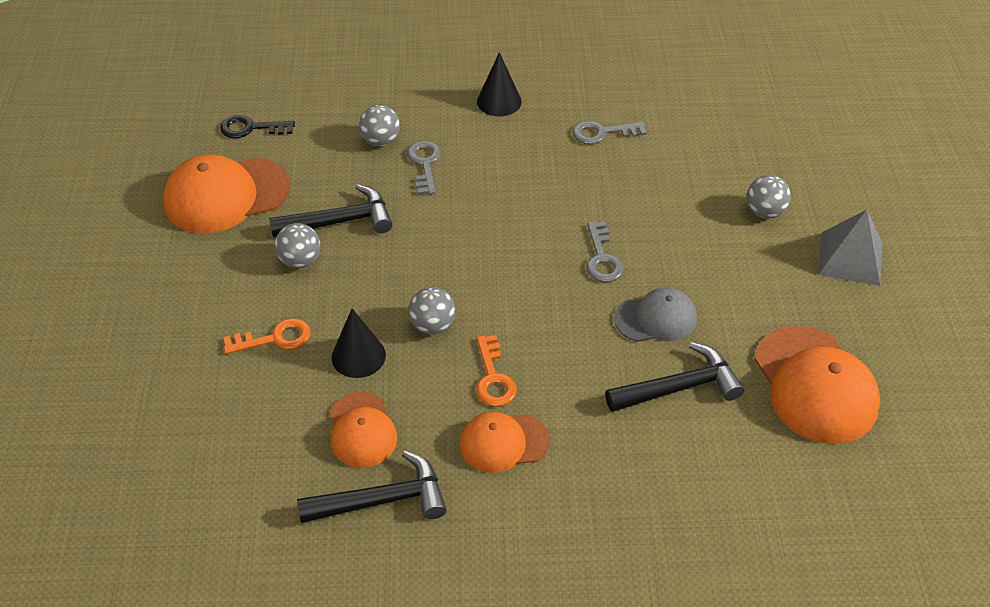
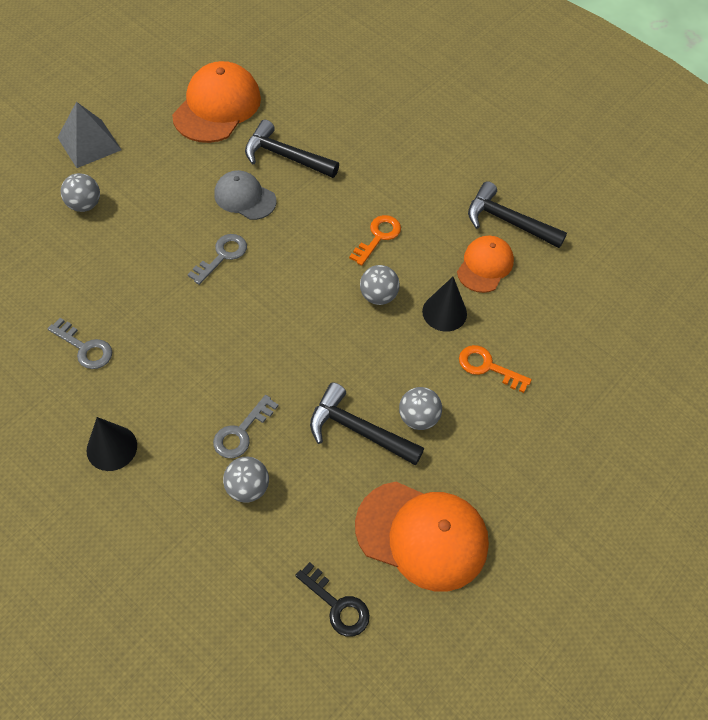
camera: 140 degrees left, 10 degrees up
orange cap [460,412,550,473] -> none

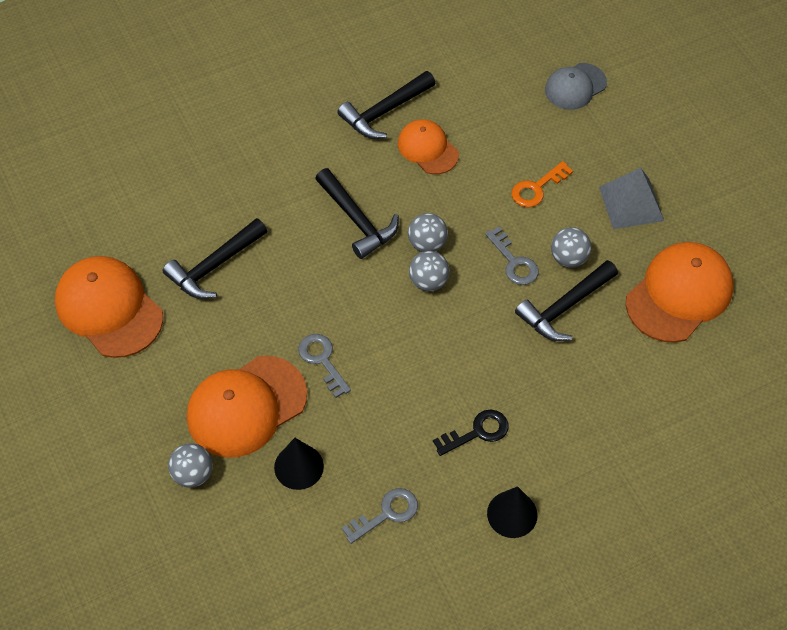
camera: 65 degrees left, 0 degrees up
grey pyramid [57,102,122,168] -> grey pyramid moved to [599,168,664,229]
grey key [213,395,279,458] -> grey key moved to [485,227,539,285]
grey cap [214,170,277,220] -> grey cap moved to [545,63,607,110]
grey ball [223,457,269,503] -> grey ball moved to [409,251,450,291]
black key [295,562,370,637] -> black key moved to [433,409,509,456]
orange key [349,215,401,266] -> black hammer [315,168,399,259]
black cone [422,277,467,332] -> black cone moved to [274,438,324,490]
none -> orange cap [187,356,307,458]

